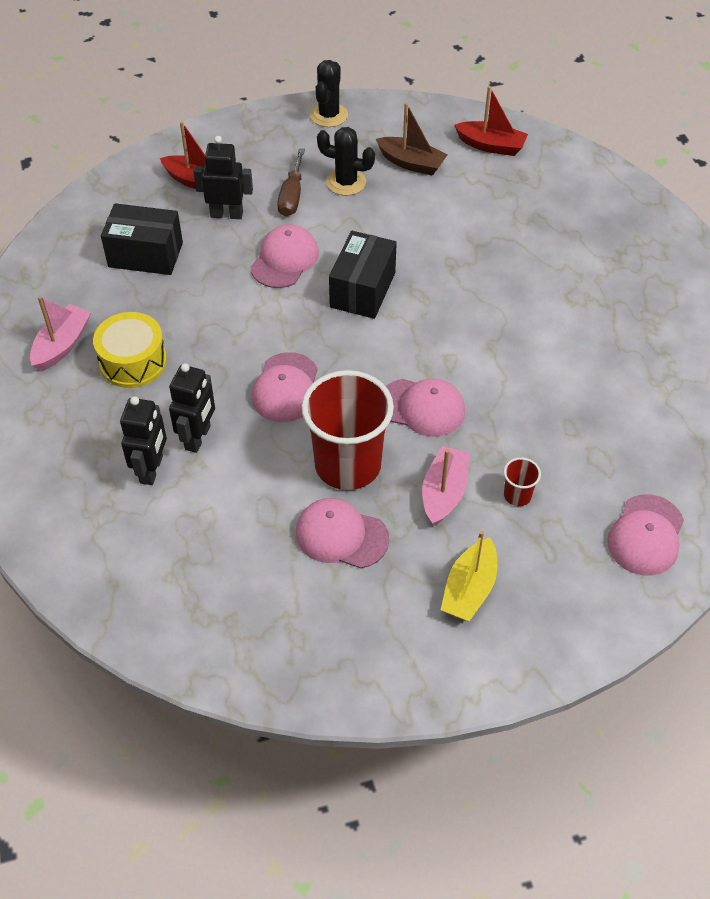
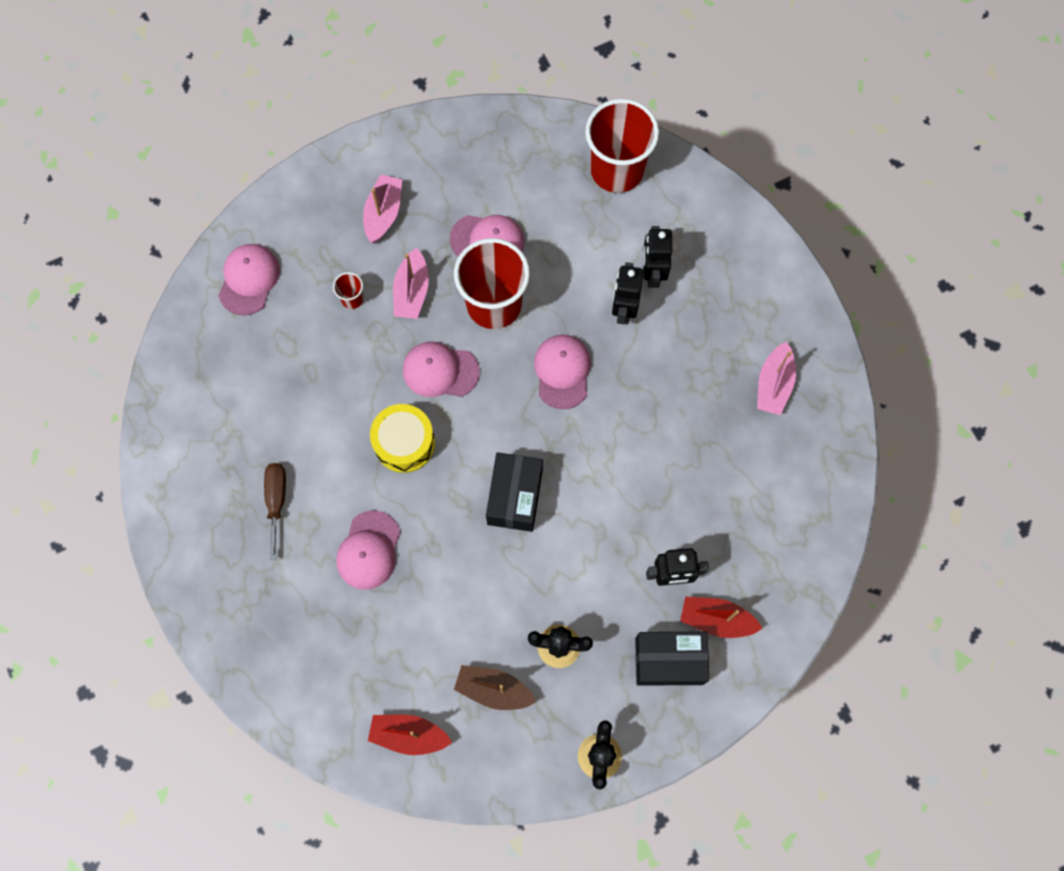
camera: 170 degrees right, 20 degrees up
yellow drum [93,312,167,388] -> yellow drum moved to [370,404,435,473]
black box [101,203,183,275] -> black box moved to [635,632,709,686]
pink cap [250,224,319,288] -> pink cap moved to [336,510,400,590]
brown screwdriver [277,148,305,216] -> brown screwdriver moved to [264,463,286,561]
yellow boat [441,531,497,621] -> pink boat [363,174,402,243]
none -> red cup [585,98,659,193]

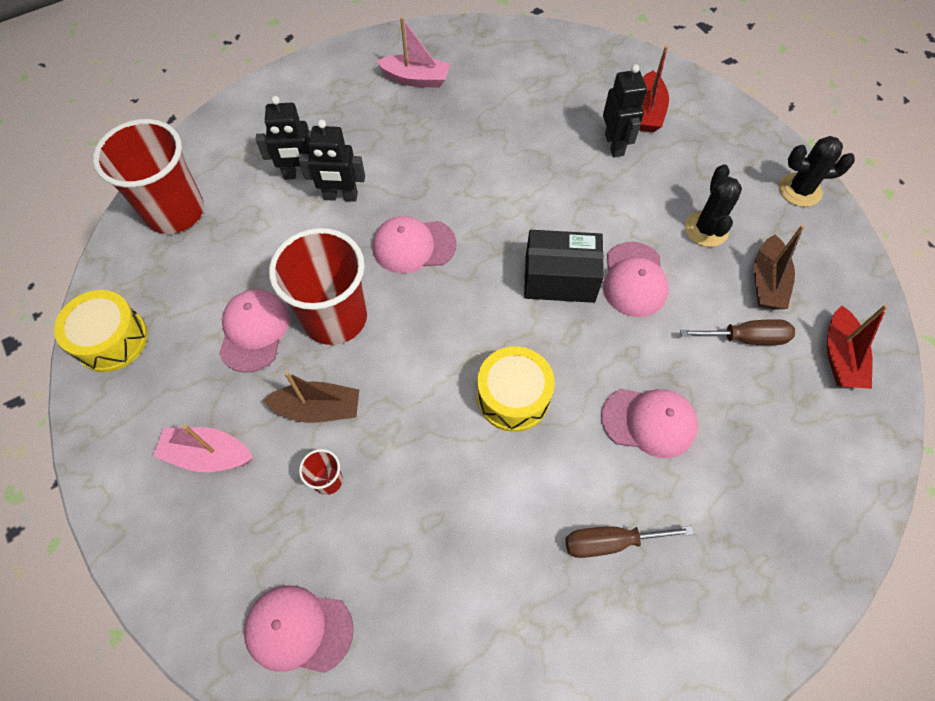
camera: 95 degrees left, 10 degrees down
pink boat [393,248,429,319] -> brown boat [263,371,359,423]
pink cap [403,342,480,397] -> pink cap moved to [603,242,669,317]
black box [635,632,709,686] -> none
none -> yellow drum [54,290,148,372]
none -> brown screwdriver [680,319,795,345]

